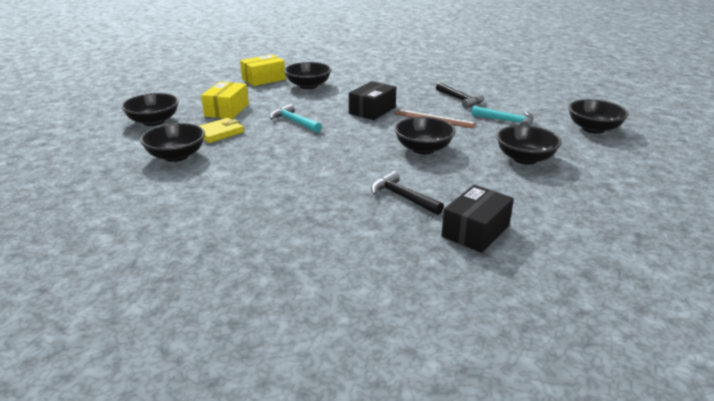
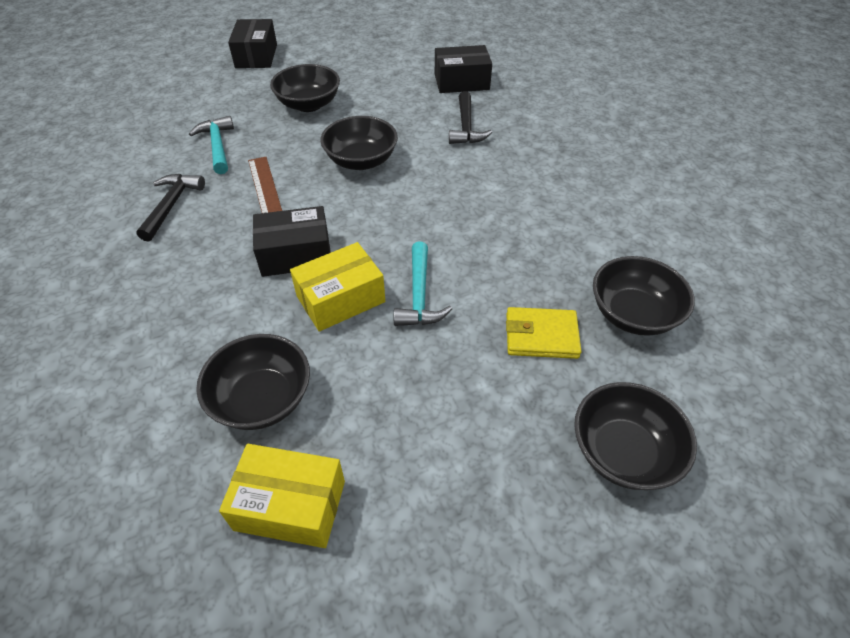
camera: 135 degrees left, 20 degrees up
yellow box [201,82,249,119] -> yellow box moved to [290,242,385,332]
black bowl [568,99,629,134] -> none
none -> black box [228,19,277,68]

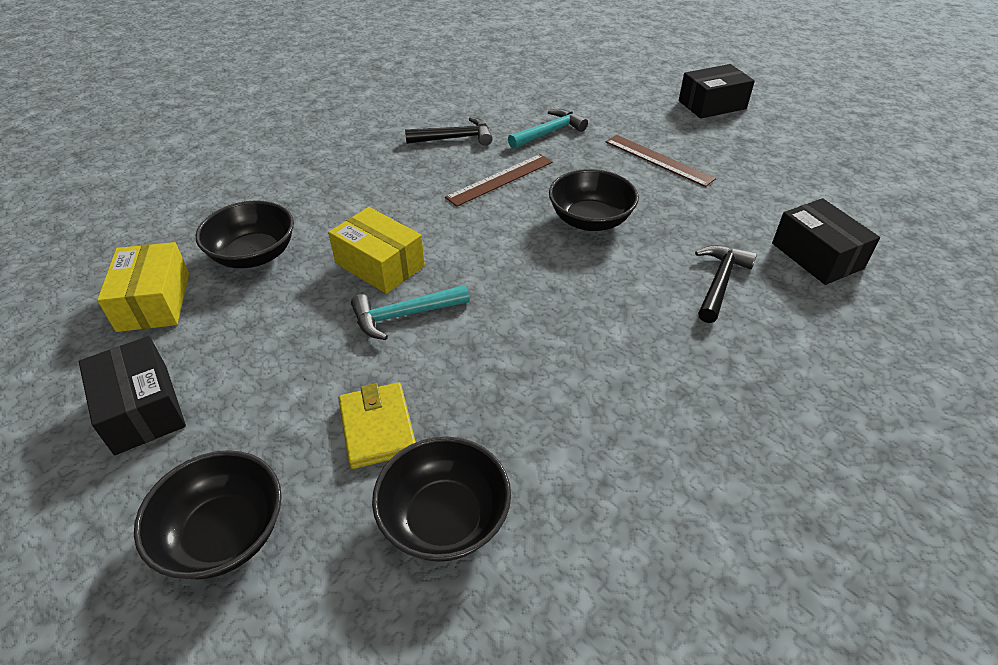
camera: 70 degrees right, 5 degrees down
black box [253,206,331,277] -> black box moved to [79,336,186,455]
black bowl [270,64,340,112] -> brown ruler [606,135,716,187]
black hammer [449,91,492,144] -> black hammer turned 135 degrees clockwise [695,245,757,323]

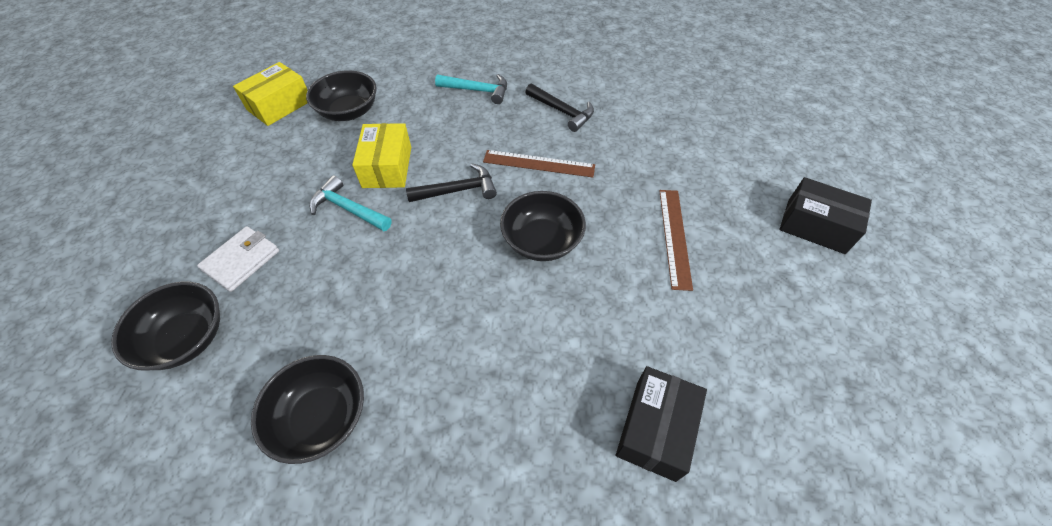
camera: 50 degrees right, 10 degrees up
black box [79,336,186,455] -> none
black bowl [134,450,282,580] -> black bowl moved to [251,355,364,464]
yellow wallet [338,382,416,469] -> white wallet [197,226,279,292]
turquoise hammer [508,109,588,149] -> turquoise hammer moved to [435,74,507,104]
black hammer [695,245,757,323] -> black hammer moved to [406,163,497,202]

